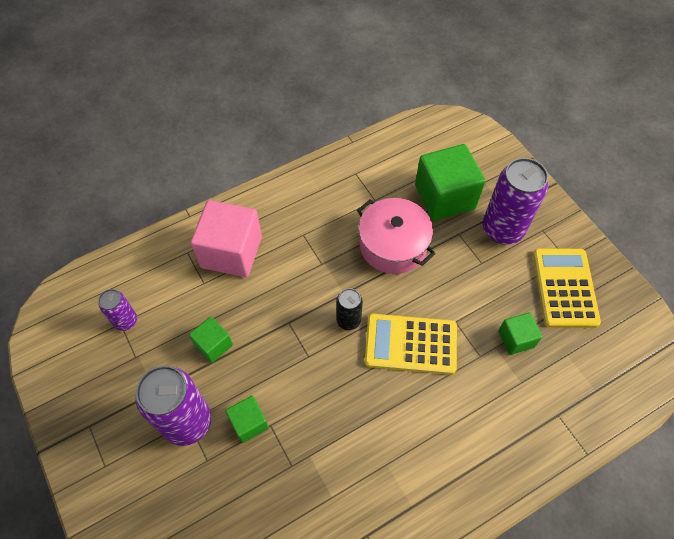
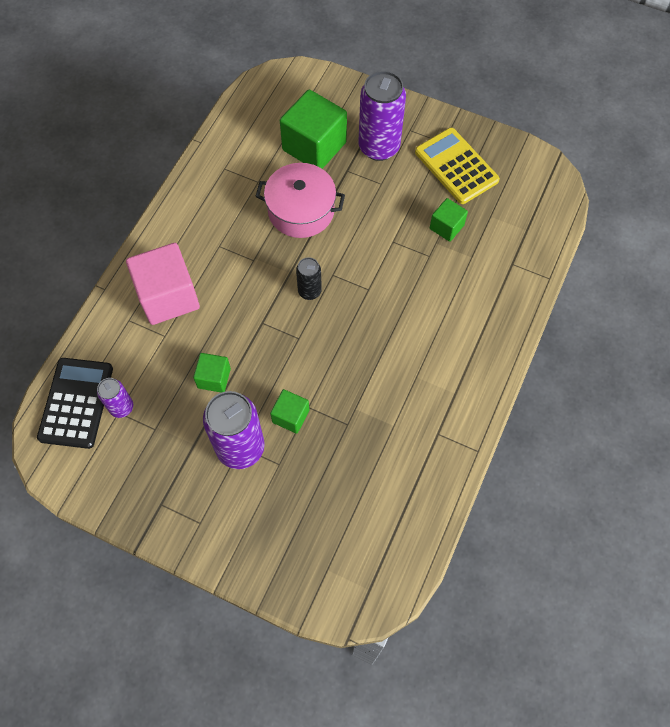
camera: 35 degrees left, 5 degrees up
yellow calculator [365,314,457,375] -> none
none -> black calculator [37,358,113,449]

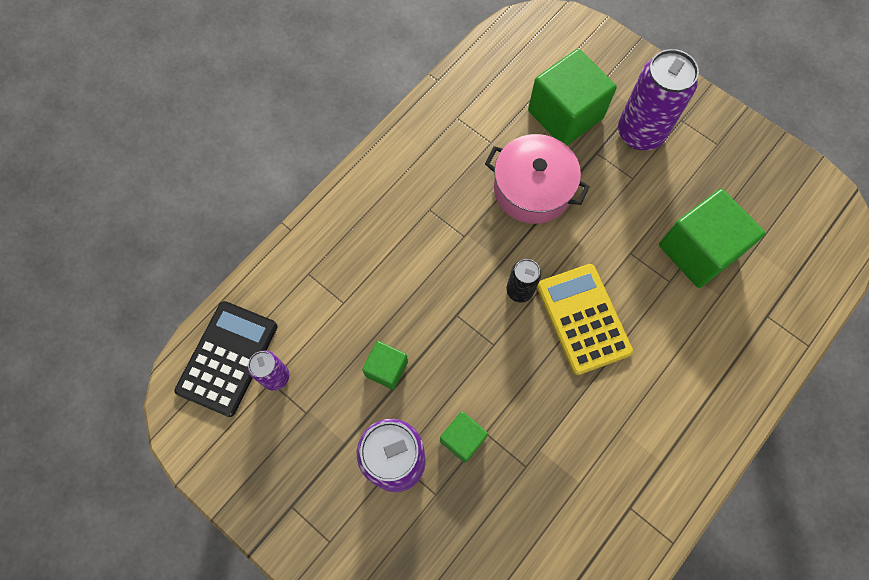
camera: 15 degrees right, 5 degrees up
pink cube [126,243,200,325] -> none
yellow calculator [415,128,500,204] -> yellow calculator moved to [537,264,633,375]
green cube [430,198,468,242] -> green cube [659,189,765,288], size x1.92

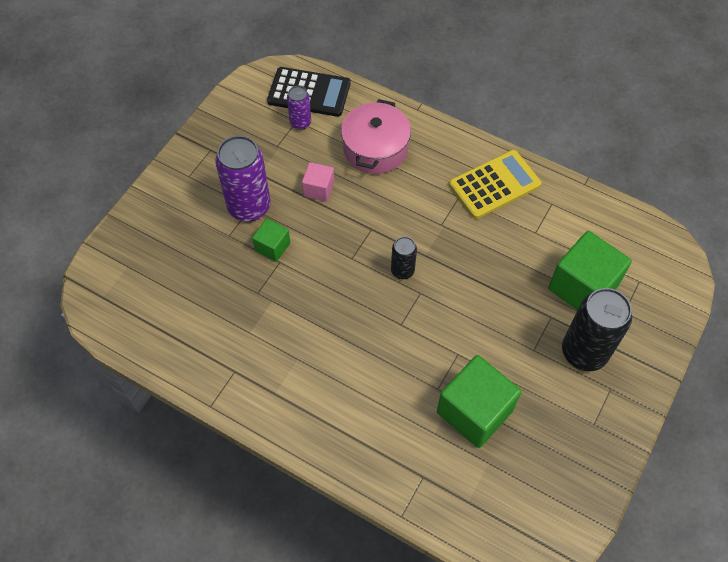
camera: 80 degrees right, 10 degrees down
green cube [362,341,408,390] -> pink cube [302,162,334,202]
pink pot [485,134,590,224] -> pink pot moved to [341,99,411,174]
yellow calculator [537,264,633,375] -> yellow calculator moved to [449,150,541,219]
purple can [618,49,699,150] -> black can [562,288,632,371]

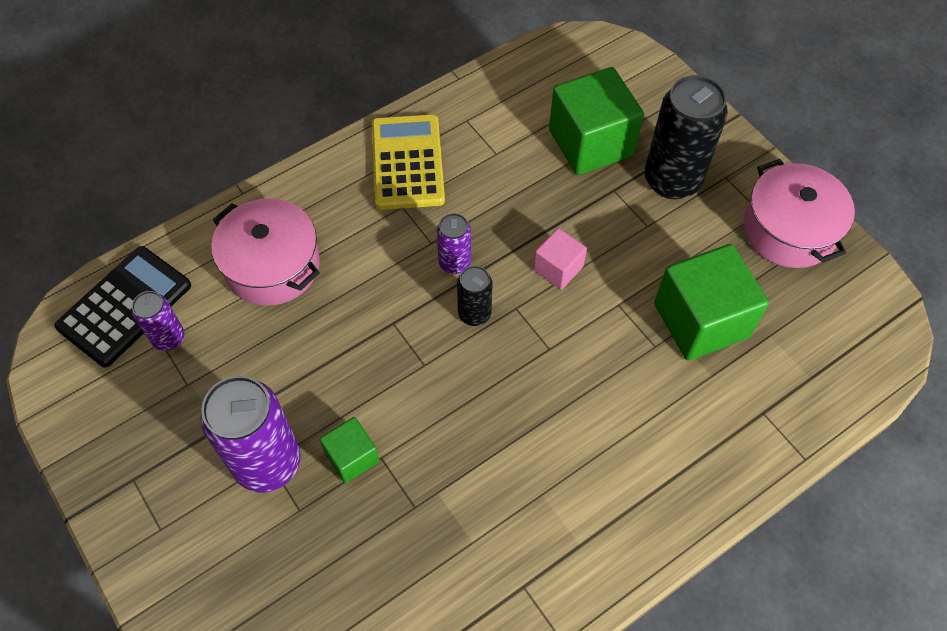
camera: 65 degrees left, 0 degrees up
pink cube [302,162,334,202] -> pink cube moved to [533,228,587,290]
none -> purple can [437,213,471,274]
none -> pink pot [744,159,855,268]

